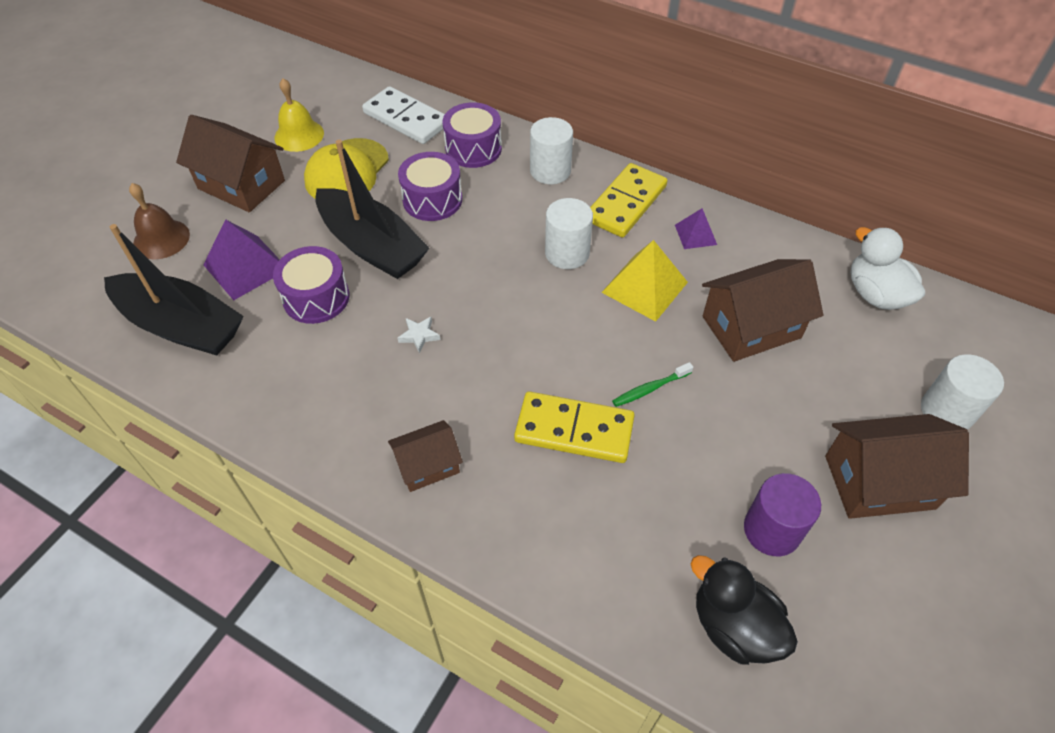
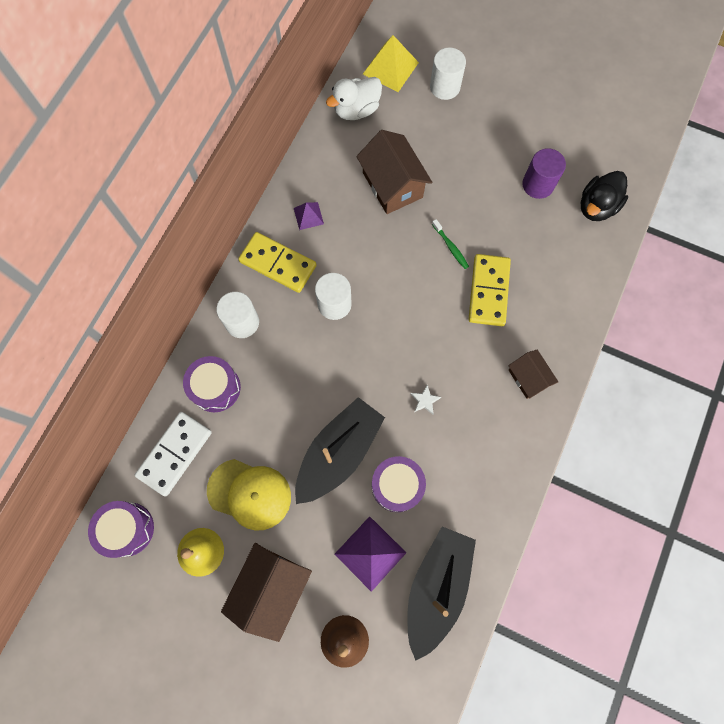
camera: 95 degrees left, 20 degrees up
purple drum [398,152,462,221] -> purple drum moved to [88,501,154,558]
yellow pyramid [601,240,688,322] -> yellow pyramid moved to [363,35,419,92]
brown house [825,414,969,519] -> none

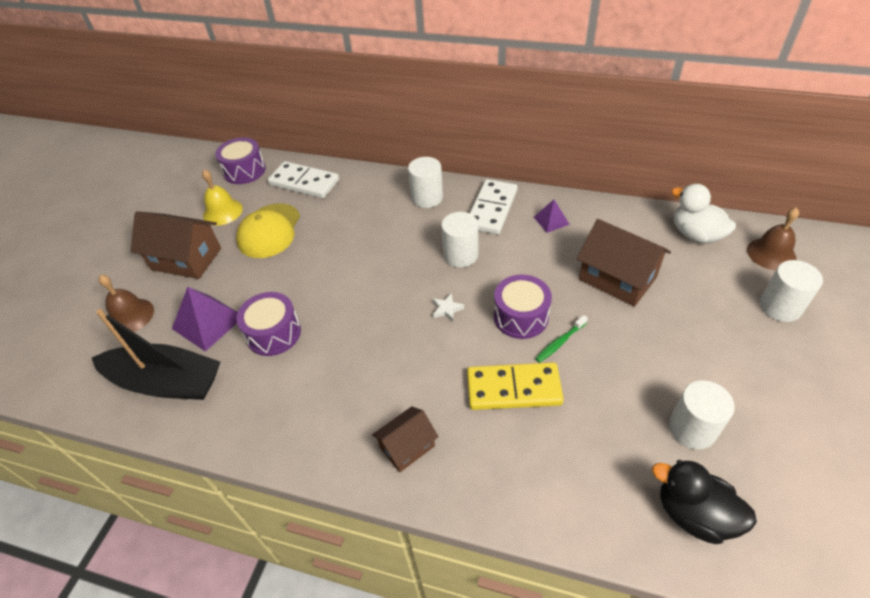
camera: 85 degrees right, 25 degrees down
purple drum [183,356,241,412] -> purple drum moved to [494,275,552,339]
yellow domino [238,232,316,293] -> white domino [470,179,518,234]
black boat [295,397,385,504] -> none
brown house [356,130,432,214] -> brown house turned 75 degrees clockwise [577,219,671,307]
yellow pyramid [363,35,419,92] -> brown bell [747,207,799,270]
white star [411,384,441,415] -> white star moved to [433,293,464,322]
purple cylinder [522,148,566,199] -> white cylinder [669,380,735,449]

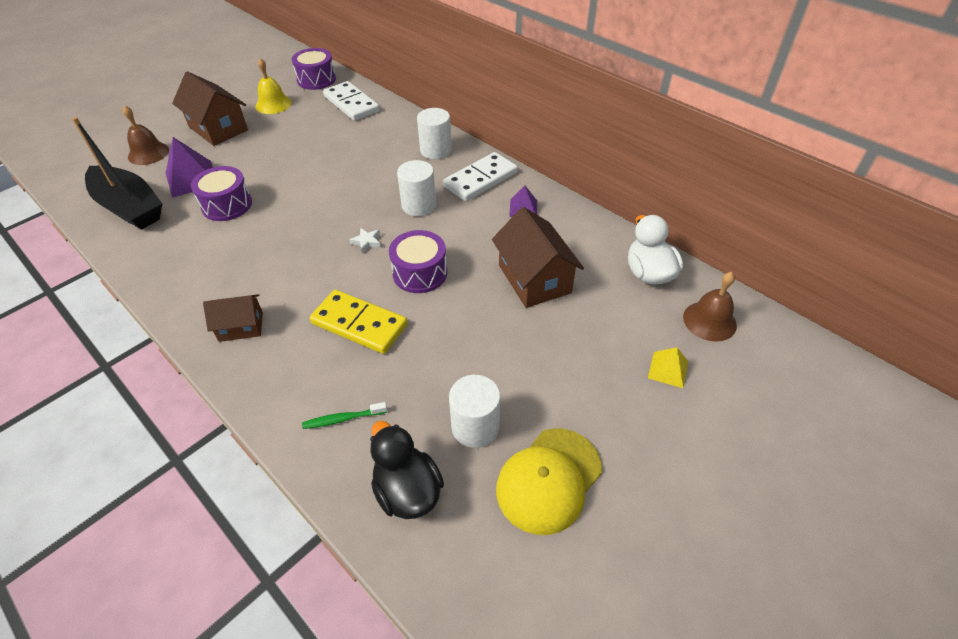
camera: 25 degrees right, 0 degrees up
yellow cap [236,203,300,258] -> yellow cap moved to [496,428,602,535]
green toothbrush [535,315,588,363] -> green toothbrush moved to [302,402,387,429]
white cylinder [760,260,823,322] -> yellow pyramid [648,347,688,388]

